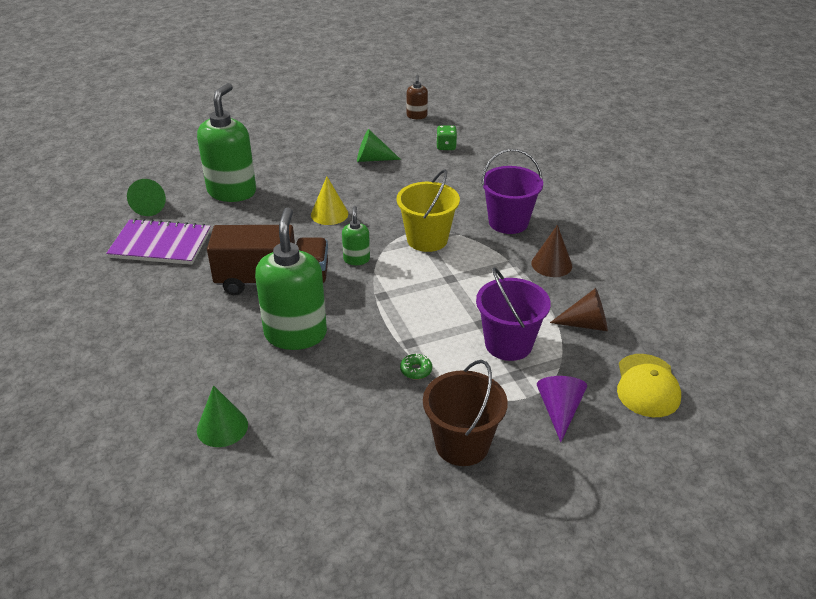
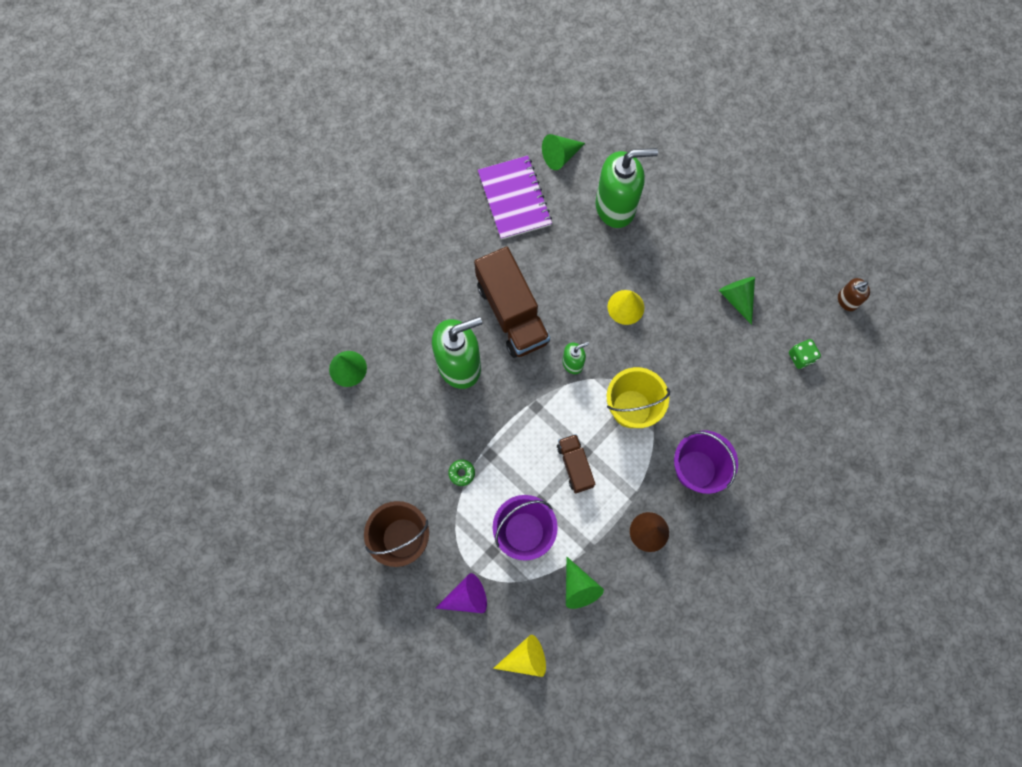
camera: 65 degrees right, 35 degrees up
brown cone [550,288,608,331] -> green cone [566,557,604,609]
yellow cap [617,354,681,417] -> yellow cone [493,635,546,677]
none -> brown truck [557,434,595,493]

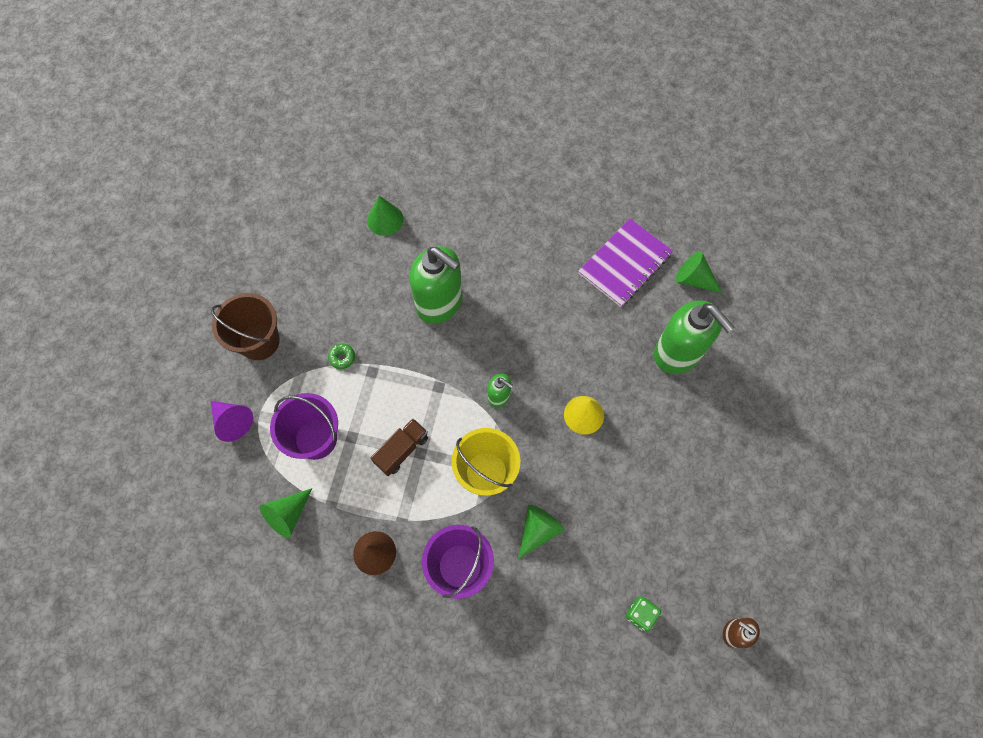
camera: 60 degrees right, 5 degrees down
brown truck [474,247,550,358] -> none
yellow cone [493,635,546,677] -> none
green cone [719,277,755,325] -> green cone moved to [518,505,564,559]

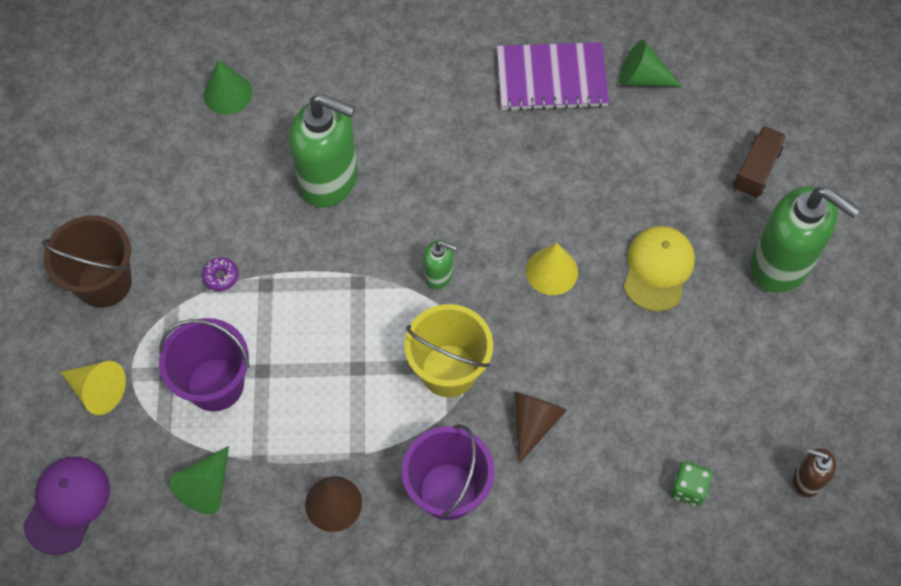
camera: 15 degrees left, 5 degrees down
purple cone [211,401,253,442] -> yellow cone [60,361,126,415]
green donut [328,344,355,369] -> purple donut [202,257,239,291]
brown truck [370,418,428,476] -> brown truck moved to [733,126,786,198]
green cone [518,505,564,559] -> brown cone [514,391,567,464]
purple notebook [578,219,673,307] -> purple notebook turned 60 degrees clockwise [497,42,609,111]
green soap dispenser [654,301,735,374] -> green soap dispenser moved to [750,187,860,293]
none -> purple cap [23,457,110,555]
none -> yellow cap [624,226,695,312]

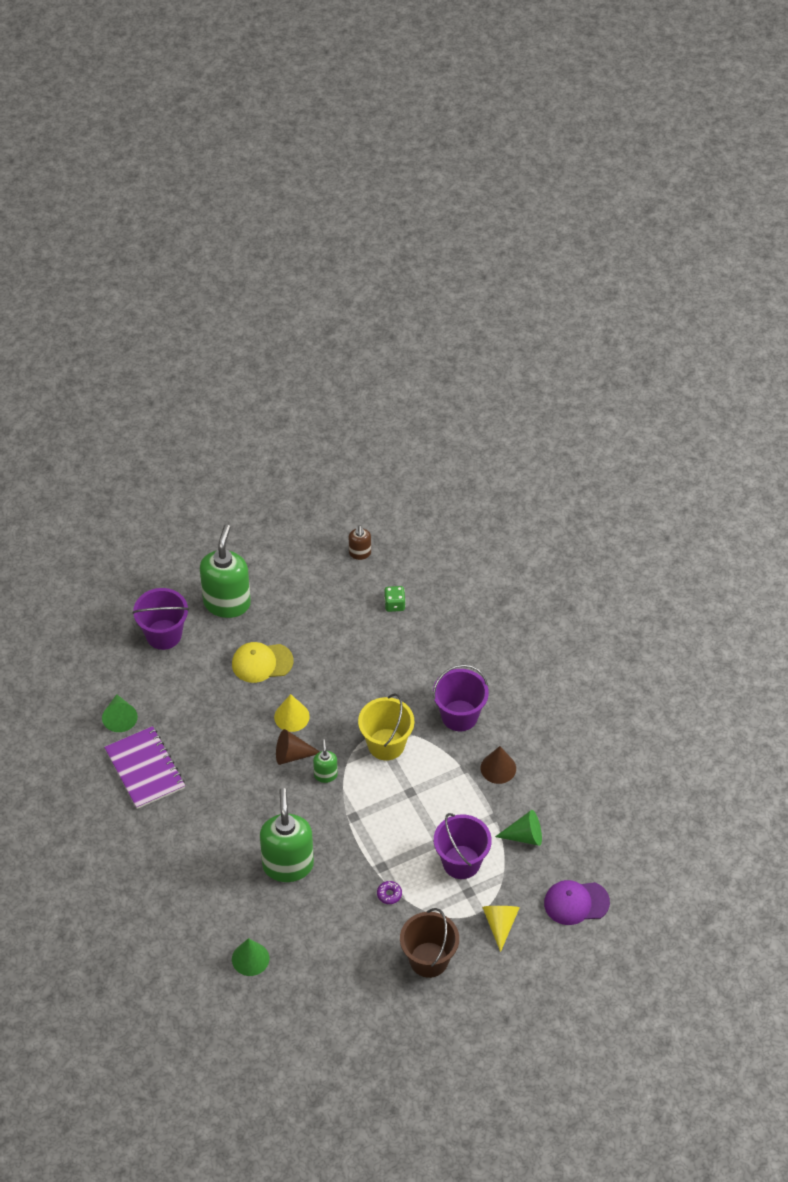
camera: 115 degrees left, 10 degrees down
brown cone [514,391,567,464] -> brown cone moved to [276,729,320,765]
brown truck [733,126,786,198] -> purple bucket [132,588,189,650]

